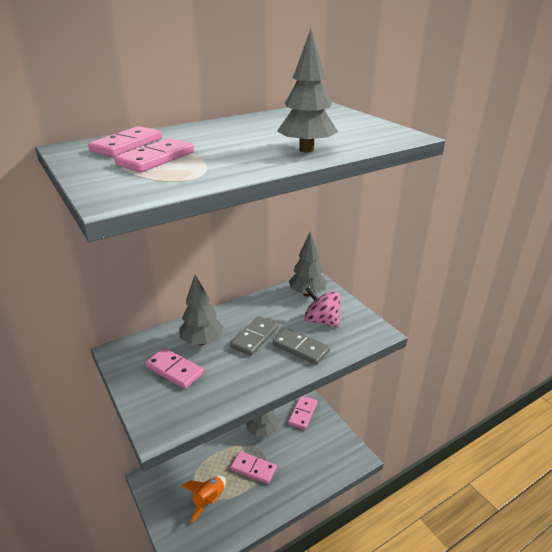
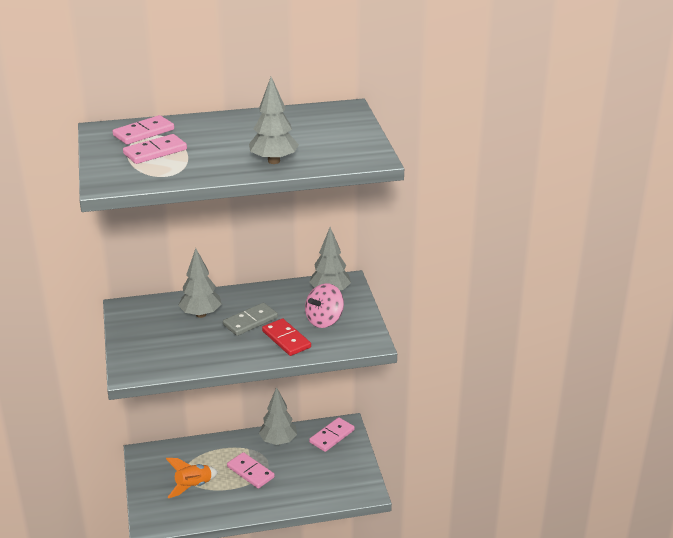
camera: 20 degrees right, 0 degrees up
pink domino [145,348,204,389] -> none
grey domino [273,328,330,365] -> red domino [262,318,311,356]
pink spinning top [304,286,341,327] -> pink spinning top turned 105 degrees counterclockwise [305,283,344,328]

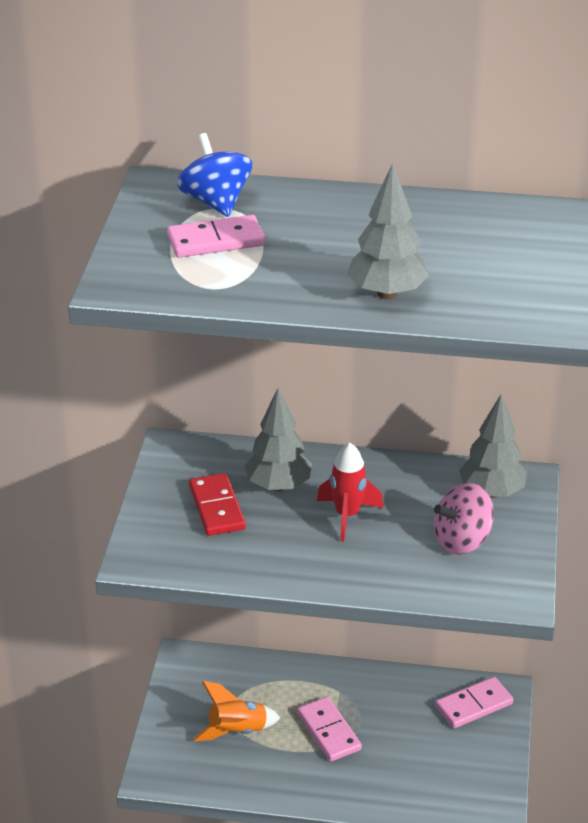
camera: 20 degrees right, 5 degrees up
pink domino [113,115,174,144] -> blue spinning top [177,133,252,217]
grey domino [223,303,278,336] -> red rocket [317,442,384,541]
grey tree [259,387,297,445] -> none
red domino [262,318,311,356] -> red domino moved to [189,473,246,536]

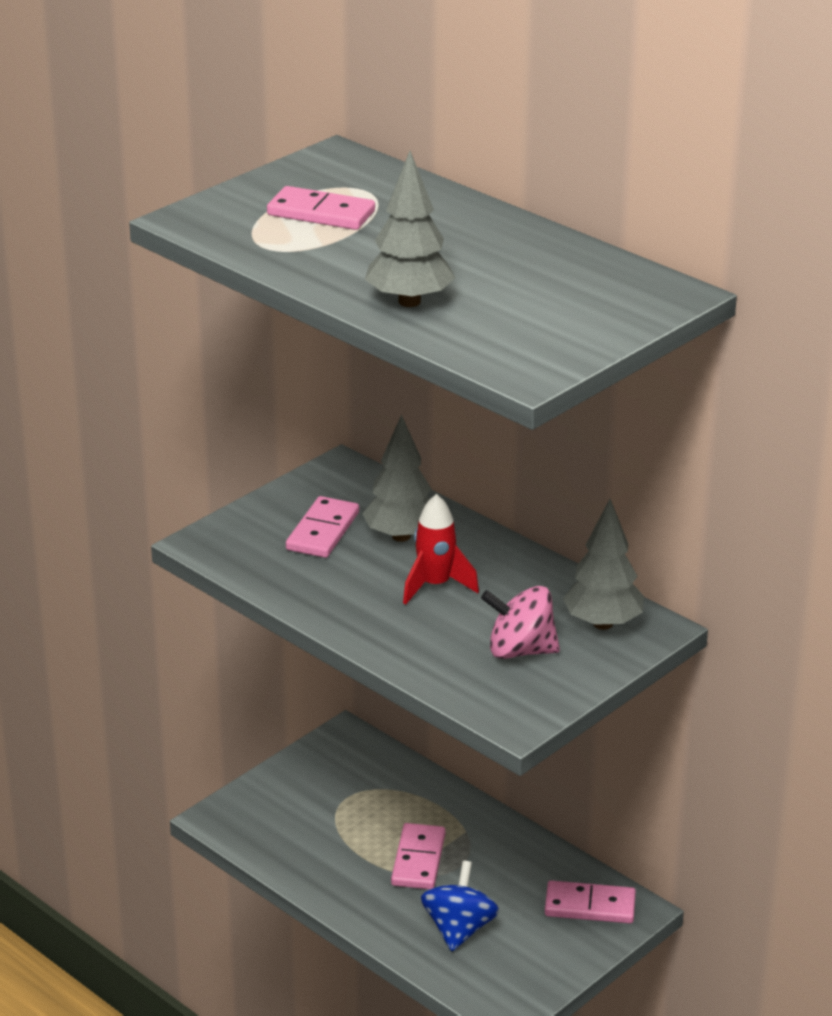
camera: 35 degrees right, 5 degrees down
blue spinning top [177,133,252,217] -> blue spinning top moved to [421,861,499,951]
red domino [189,473,246,536] -> pink domino [286,496,359,558]
orange rocket [193,681,280,741] -> none

